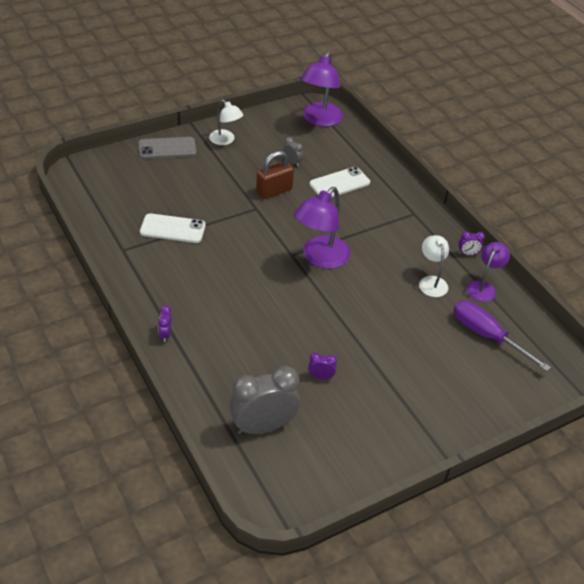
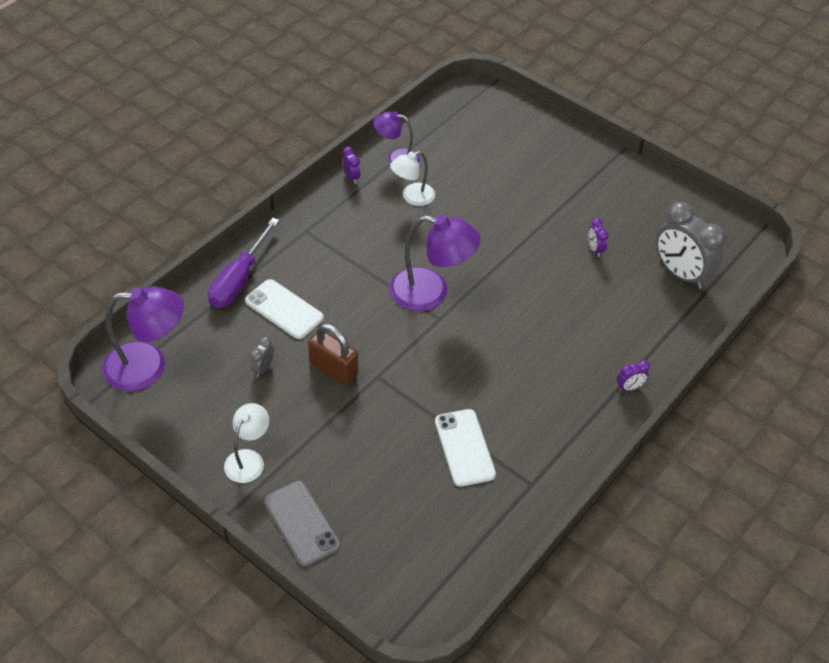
camera: 110 degrees left, 5 degrees up
purple screwdriver [453,300,551,371] -> purple screwdriver moved to [208,218,279,308]

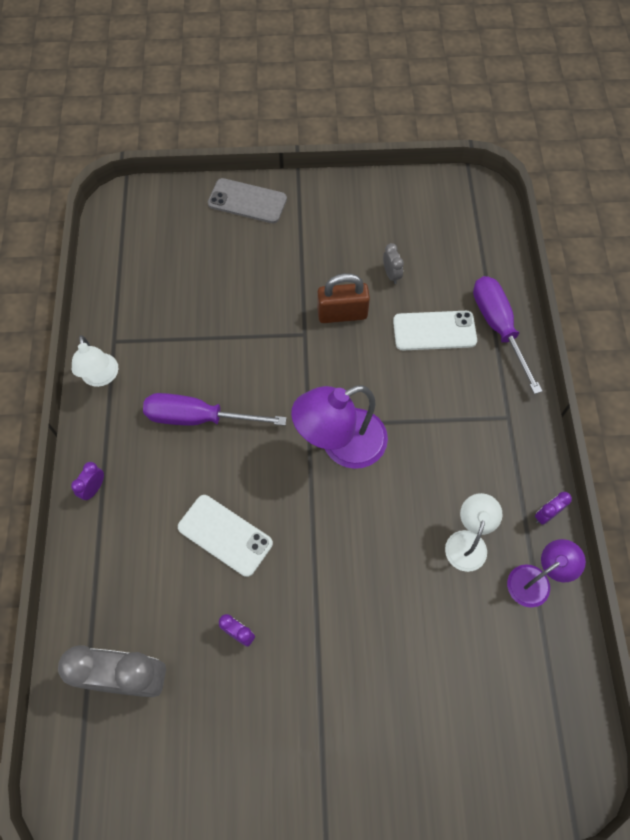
camera: 140 degrees right, 15 degrees up
purple lamp [102,286,184,391] -> none
white lamp [224,403,269,483] -> white lamp moved to [72,335,118,387]
purple clock [343,147,361,184] -> purple clock turned 120 degrees clockwise [535,492,572,525]
white phone [435,409,496,487] -> white phone moved to [178,495,273,577]
none -> purple screwdriver [143,393,287,426]

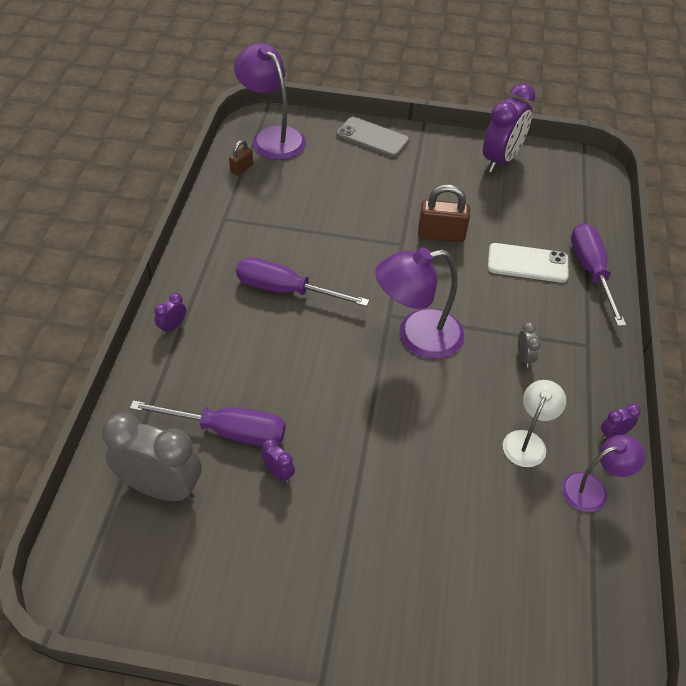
camera: 10 degrees right, 15 degrees down
white lamp [72,335,118,387] -> none
white phone [178,495,273,577] -> none
grey clock [383,243,404,284] -> grey clock moved to [518,322,541,368]
none -> purple screwdriver [130,400,285,446]
none -> brown padlock [229,140,253,176]
none -> purple lamp [234,43,306,160]
none -> purple clock [483,83,536,172]

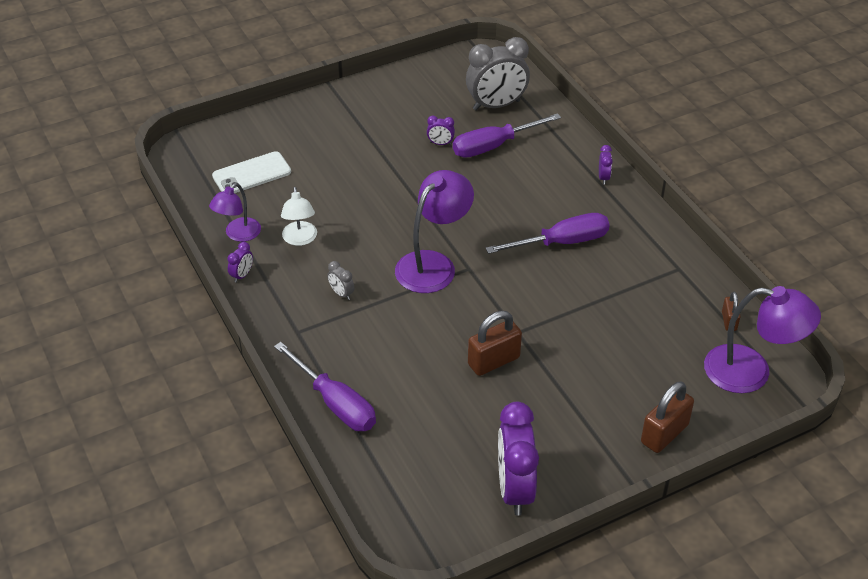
camera: 145 degrees right, 5 degrees down
grey phone [336,117,409,158] -> brown padlock [641,382,694,453]
white phone [488,243,568,283] -> white phone moved to [212,151,291,193]

